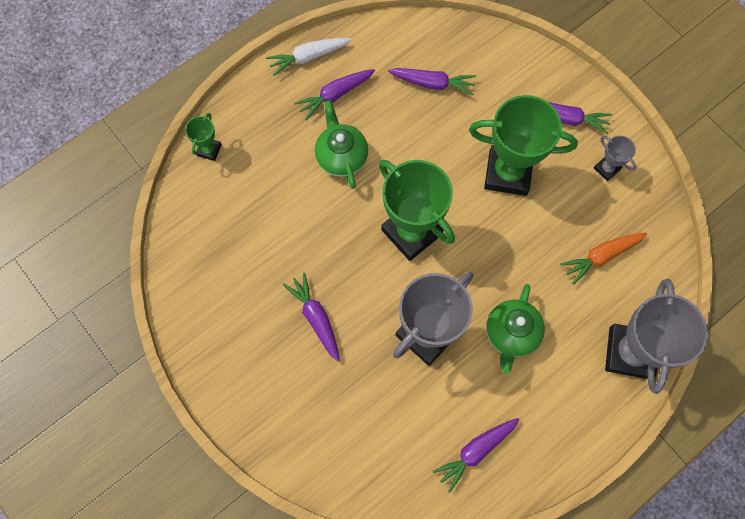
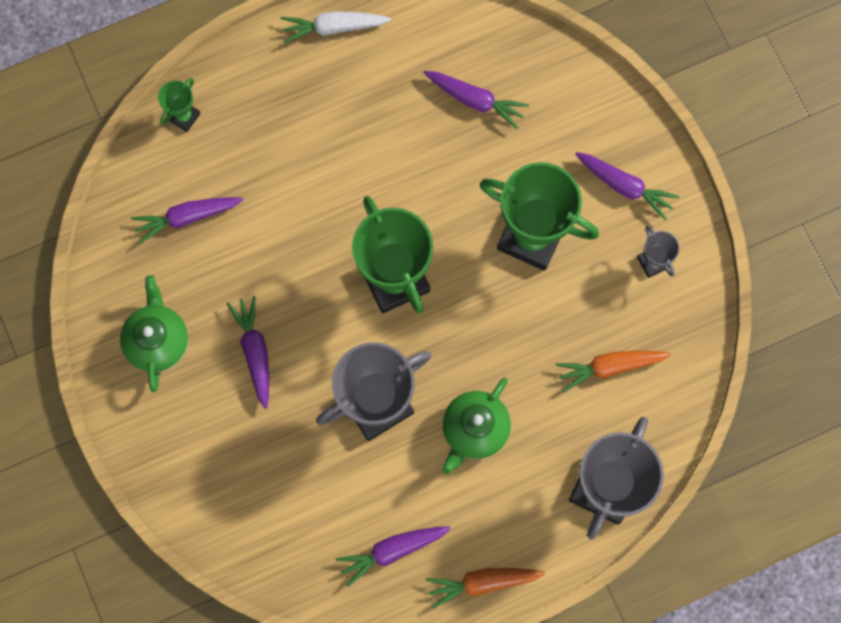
camera: 15 degrees right, 5 degrees up
purple carrot [294,69,375,120] -> purple carrot moved to [131,197,243,245]
green teapot [315,100,368,189] -> green teapot moved to [120,275,188,392]
none -> orange carrot [426,568,545,609]

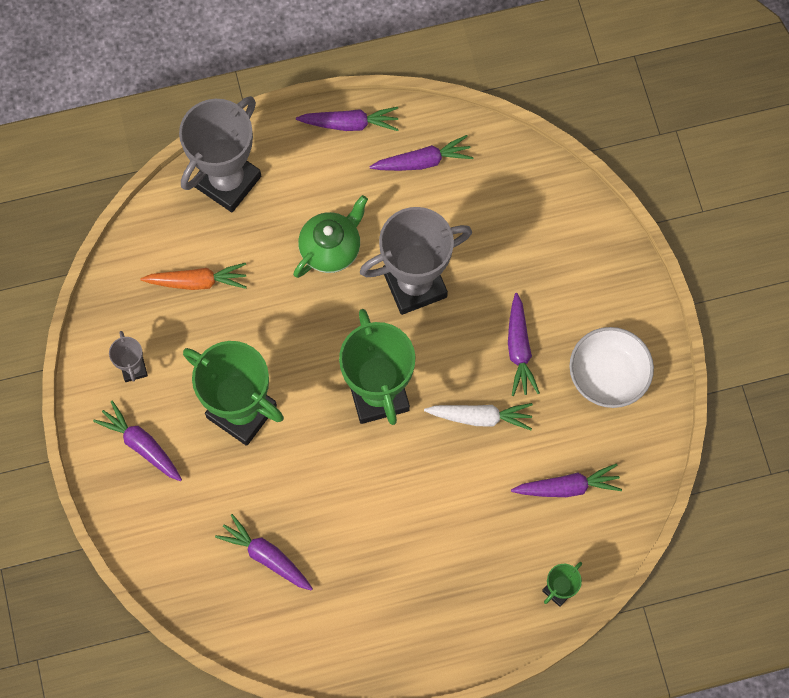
camera: 170 degrees left, 5 degrees down
green teapot [120,275,188,392] -> white bowl [569,327,654,408]
white carrot [281,11,391,43] -> white carrot moved to [424,403,533,430]
orange carrot [426,568,545,609] -> purple carrot [296,107,399,131]

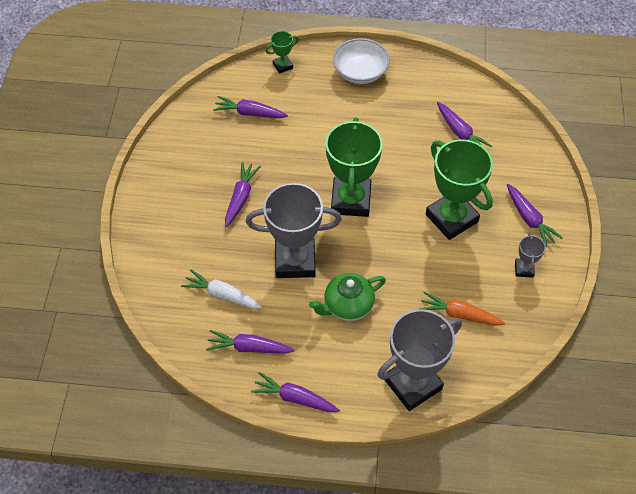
camera: 160 degrees left, 15 degrees down
white carrot [424,403,533,430] -> white carrot moved to [181,269,262,309]
white bowl [569,327,654,408] -> white bowl moved to [333,38,390,84]

